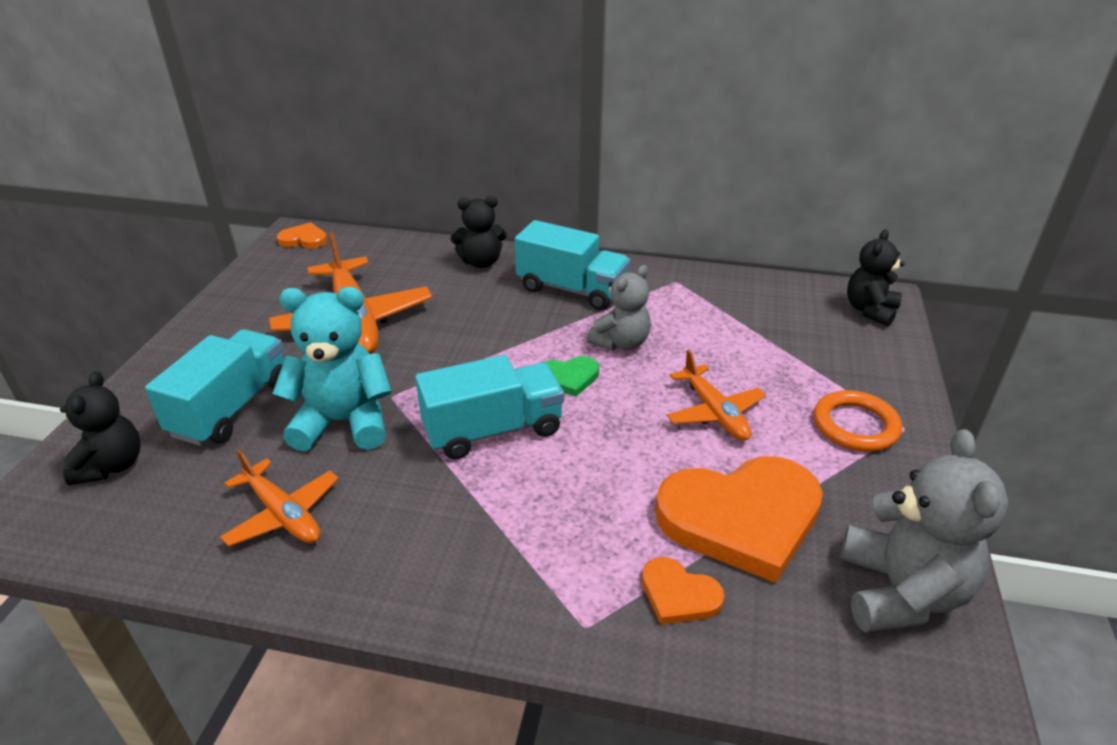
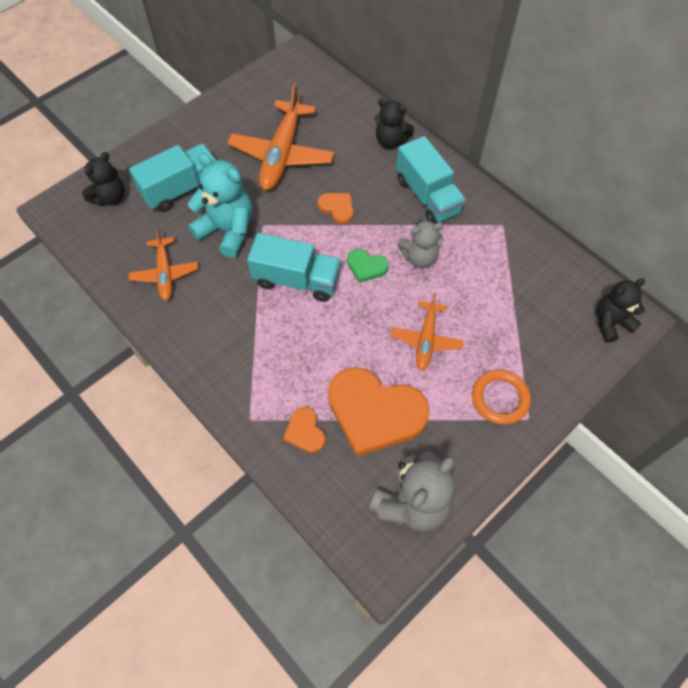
camera: 35 degrees right, 25 degrees up
orange heart [277,222,328,249] -> orange heart moved to [318,193,353,224]

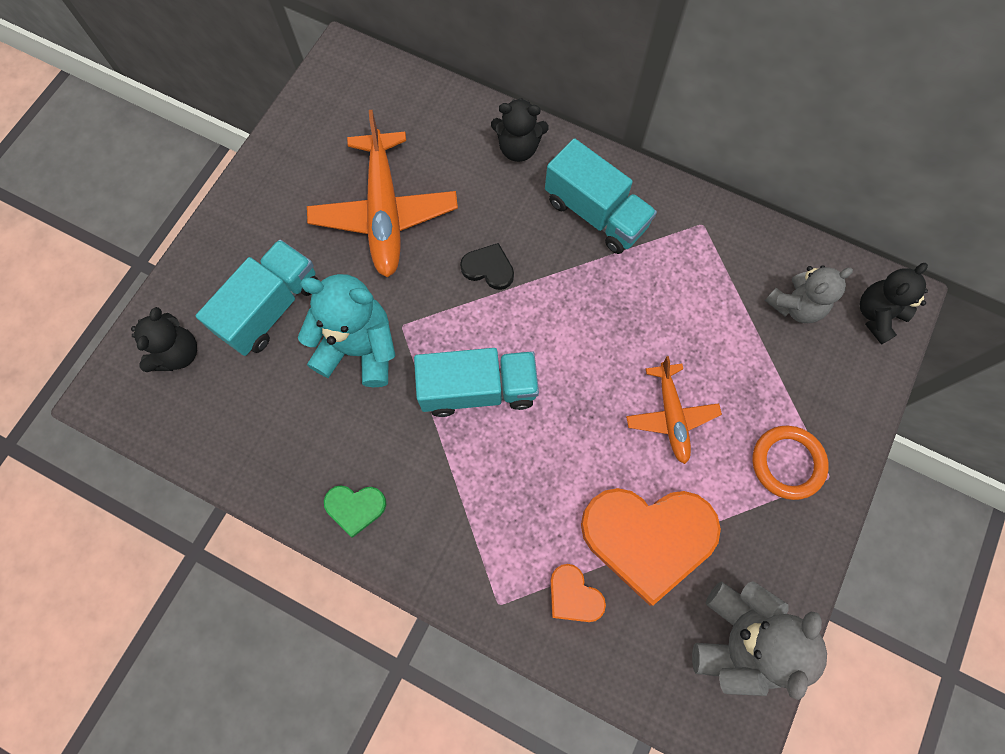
camera: 20 degrees left, 10 degrees up
orange plane [129,229,198,301] -> none
orange heart [318,193,353,224] -> black heart [460,243,514,290]
green heart [347,249,389,283] -> green heart moved to [324,486,386,538]
grey teddy bear [397,220,444,268] -> grey teddy bear moved to [765,265,853,323]

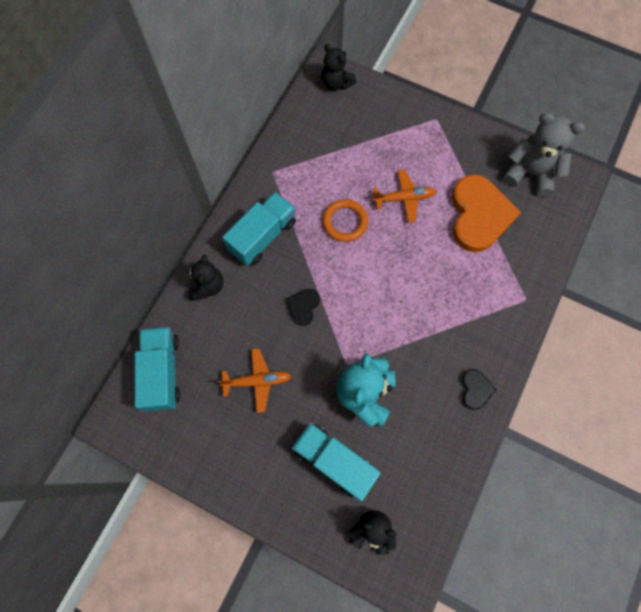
camera: 90 degrees left, 0 degrees up
orange plane [307,110,458,278] -> orange plane [217,348,291,413], size x0.58
green heart [324,486,386,538] -> black heart [462,369,496,410]
turquoise truck [414,348,539,417] -> turquoise truck moved to [135,327,180,412]
orange heart [550,564,606,622] -> none
orange ring [752,426,829,500] -> orange ring moved to [323,199,368,242]
grey teddy bear [765,265,853,323] -> none

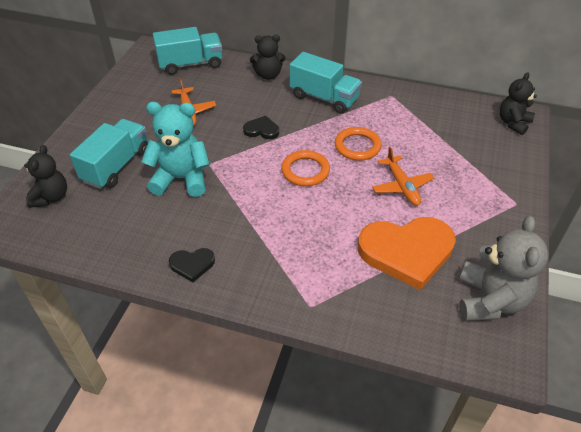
camera: 80 degrees right, 25 degrees down
none -> orange ring [281,150,330,186]

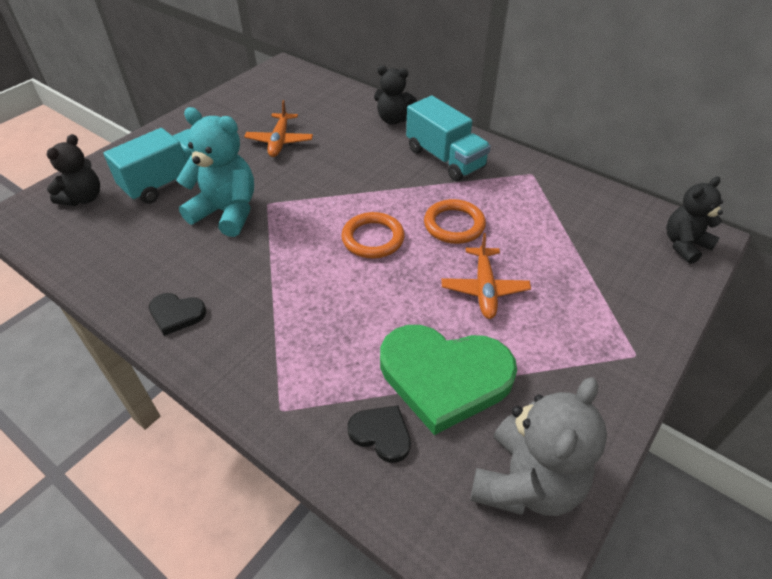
camera: 20 degrees right, 0 degrees up
turquoise truck [153,27,222,75] -> none
black heart [243,116,279,139] -> black heart moved to [348,406,411,463]
orange heart [358,217,456,290] -> green heart [380,325,517,435]

